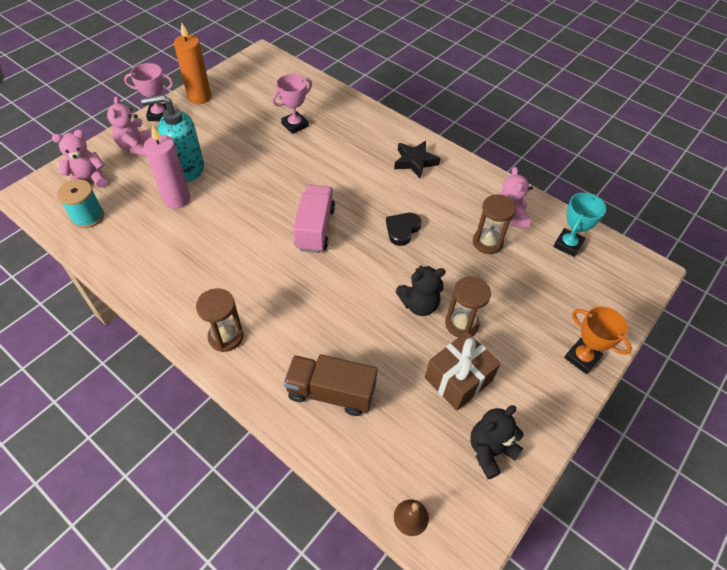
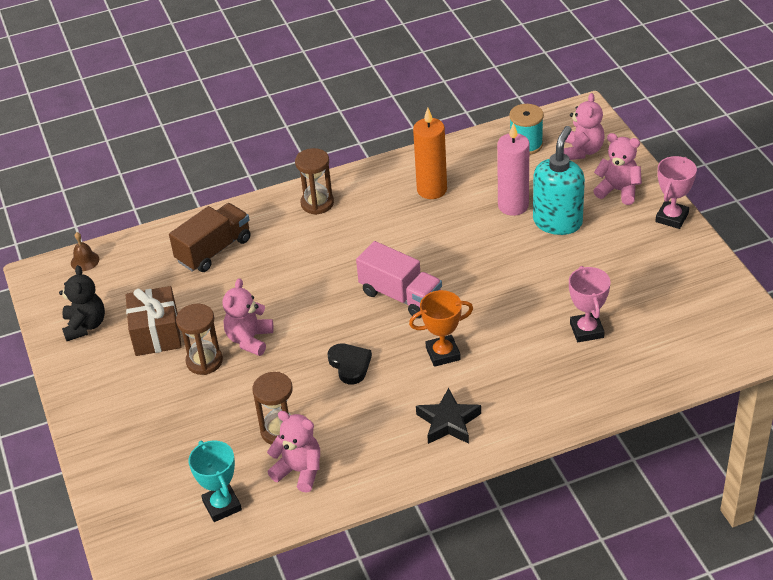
camera: 125 degrees right, 10 degrees down
orange candle [174,23,211,104] -> orange candle moved to [413,108,447,199]
black teddy bear [396,265,446,316] -> pink teddy bear [223,278,273,356]
orange trophy [564,306,632,374] -> orange trophy moved to [409,290,473,367]

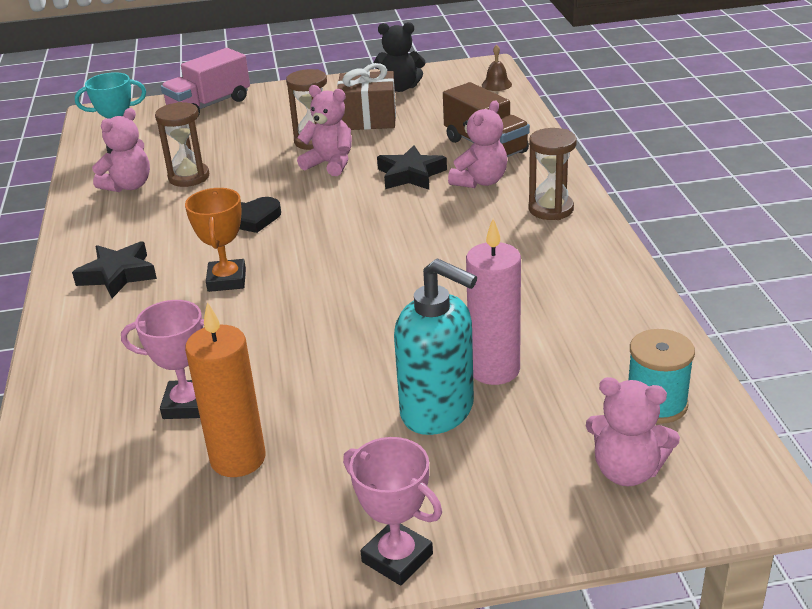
camera: 100 degrees right, 10 degrees down
pink truck [356,241,442,318] -> pink truck moved to [161,48,250,116]
orange candle [413,108,447,199] -> orange candle moved to [185,302,266,477]
pink teddy bear [593,133,642,205] -> pink teddy bear moved to [448,100,507,188]
none -> black star [377,145,447,190]

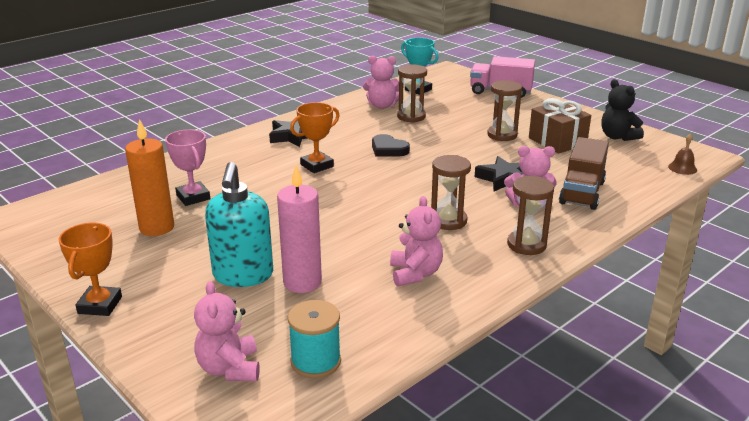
camera: 55 degrees right, 5 degrees down
pink teddy bear [297,85,352,176] -> pink teddy bear moved to [390,196,443,286]
pink trophy [343,437,442,585] -> orange trophy [58,223,122,316]
none -> brown hourglass [431,155,471,230]

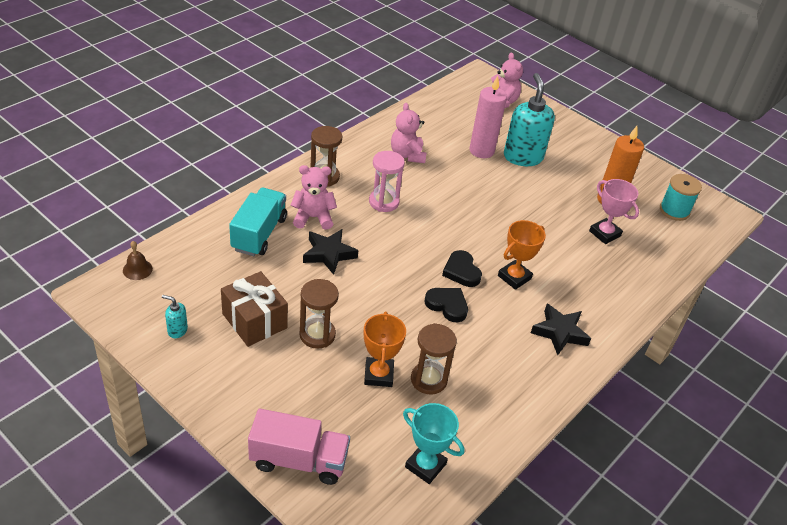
camera: 170 degrees right, 15 degrees up
orange trophy [58,223,122,316] -> orange trophy moved to [364,312,406,387]
turquoise spool [288,300,341,378] -> turquoise spool moved to [660,174,702,221]
pink teddy bear [363,56,399,109] -> none
brown hourglass [431,155,471,230] -> pink hourglass [369,151,405,212]
brown truck [559,137,609,210] -> turquoise truck [229,188,287,256]
black teddy bear [601,79,644,141] -> turquoise soap dispenser [162,295,188,338]
none -> black heart [442,250,482,287]

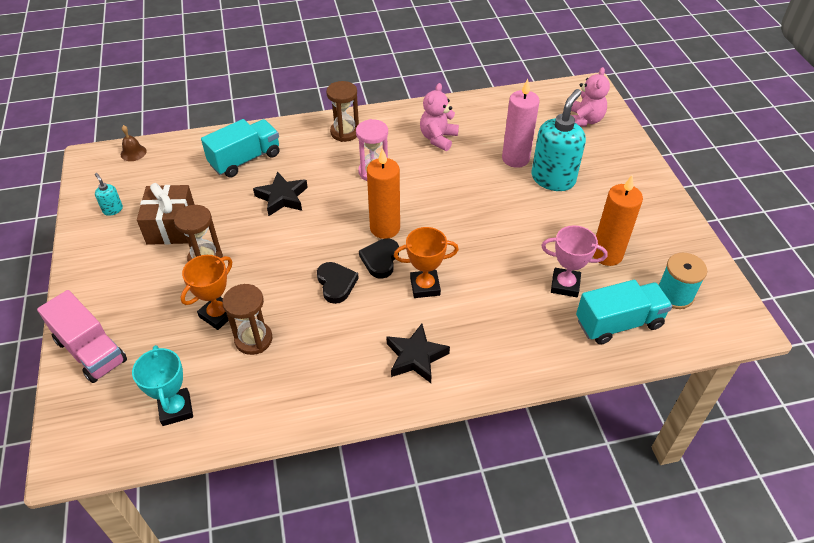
camera: 40 degrees right, 5 degrees up
pink teddy bear [290,165,337,230] -> none
pink trophy [589,179,639,244] -> pink trophy turned 75 degrees counterclockwise [541,225,608,297]
none -> orange candle [367,148,400,239]
none -> turquoise truck [576,280,673,345]

